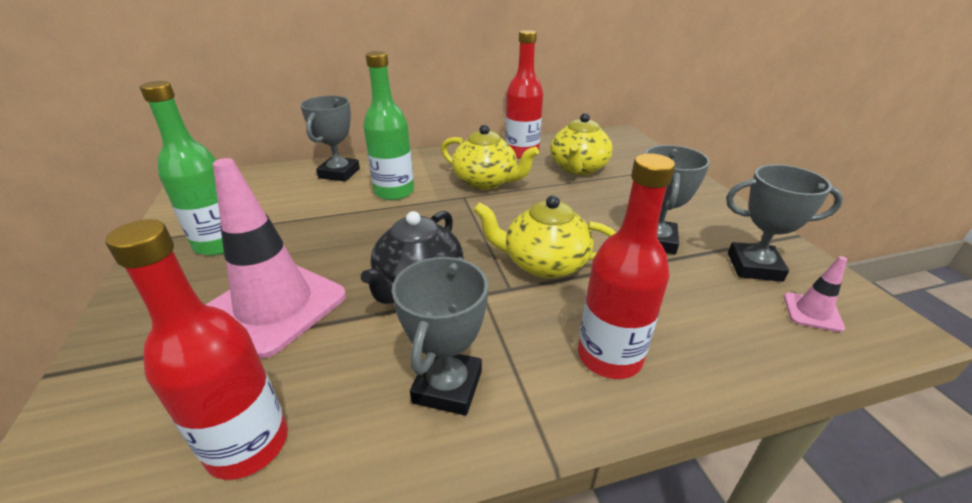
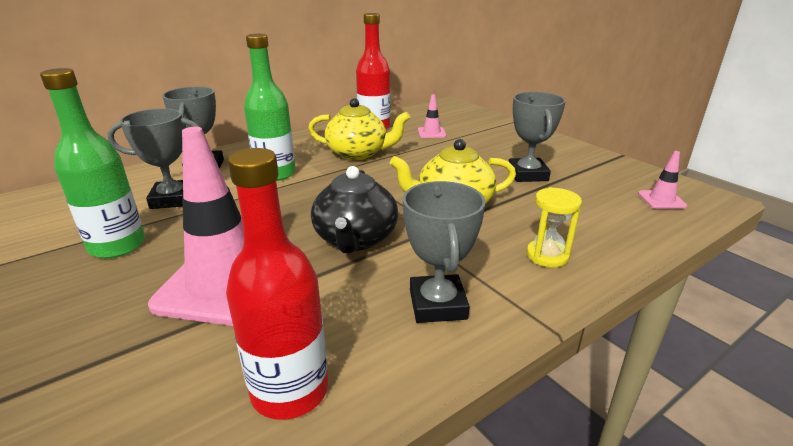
camera: 20 degrees left, 5 degrees down
yellow teapot [550,113,613,175] -> pink traffic cone [418,94,446,138]
red bottle [578,153,675,379] -> yellow hourglass [527,187,582,268]
grey trophy [726,164,843,282] -> grey trophy moved to [107,108,200,209]

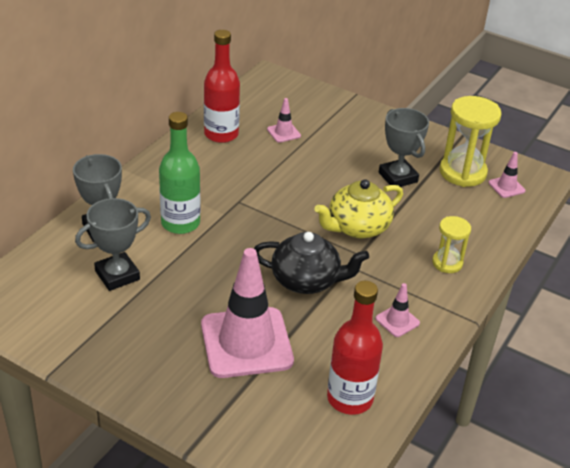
camera: 25 degrees left, 10 degrees up
green bottle [40,68,145,258] -> none
yellow teapot [308,98,410,160] -> none
black teapot [311,166,398,253] -> black teapot turned 60 degrees counterclockwise [254,232,369,294]
grey trophy [403,181,486,323] -> pink traffic cone [375,283,420,337]
none -> yellow hourglass [439,96,501,187]

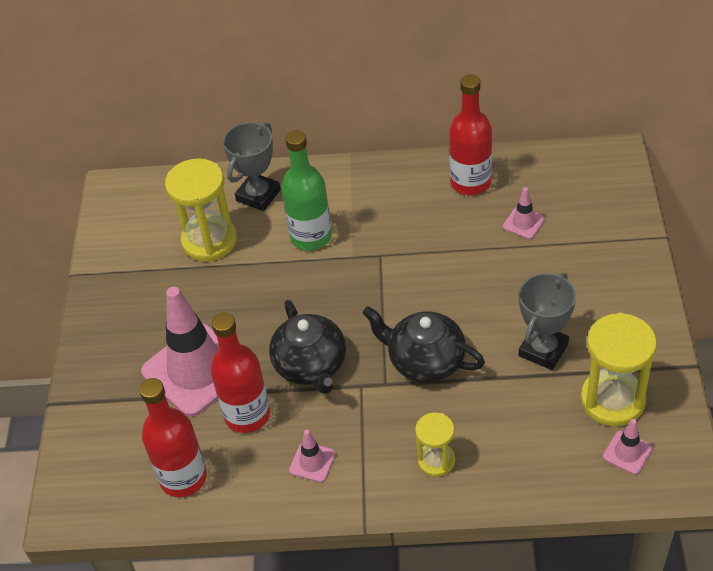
camera: 65 degrees right, 10 degrees up
grey trophy [75,198,151,291] -> yellow hourglass [165,158,237,262]
yellow teapot [314,179,403,238] -> black teapot [362,306,485,383]
none -> red bottle [211,313,270,433]

